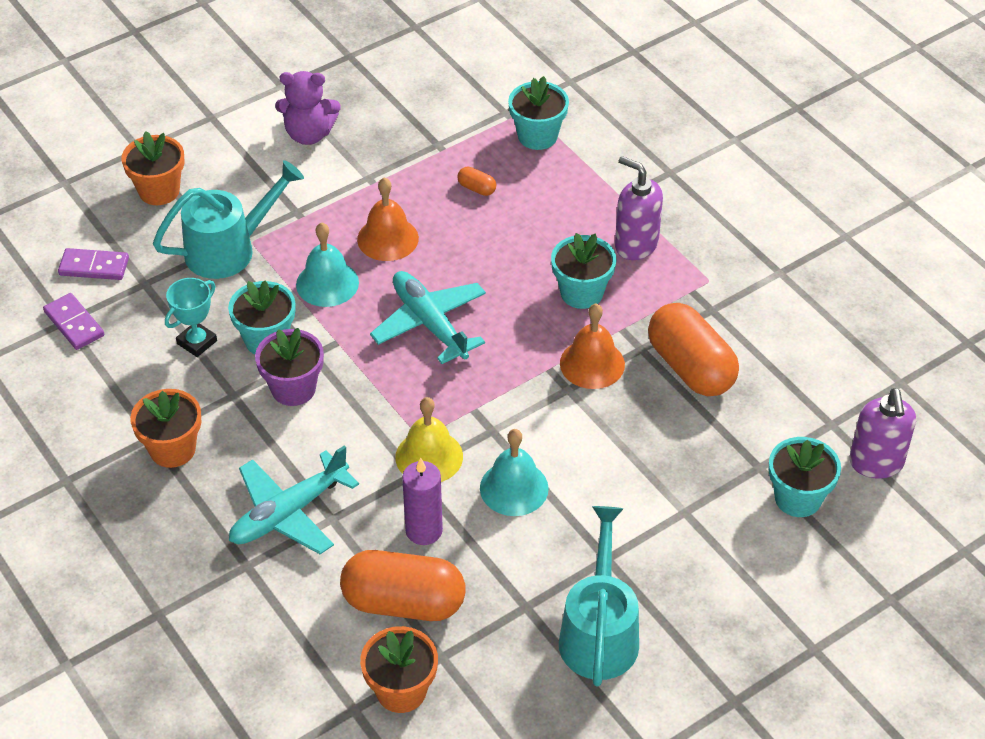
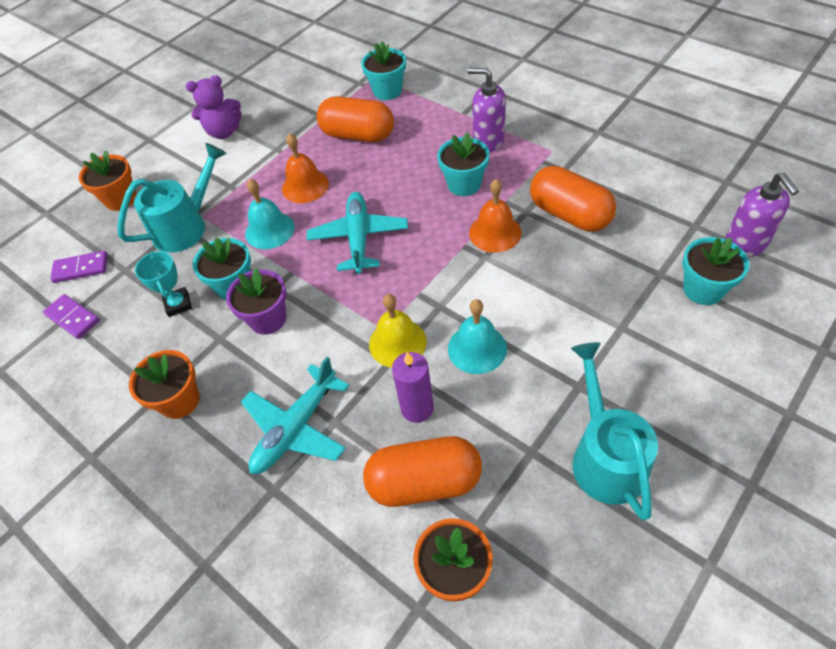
camera: 10 degrees left, 5 degrees up
turquoise trophy [165,278,217,357] -> turquoise trophy turned 45 degrees counterclockwise [135,251,192,317]
turquoise plane [370,271,486,364] -> turquoise plane turned 45 degrees clockwise [307,192,408,274]
orange capsule [457,167,496,196] -> orange capsule [317,96,394,142], size x2.46

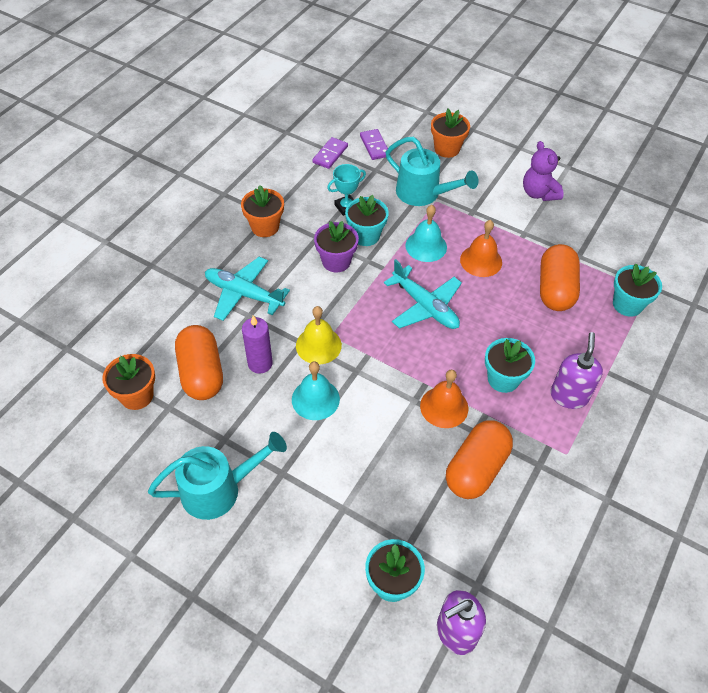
camera: 75 degrees right, 0 degrees up
turquoise plane [307,192,408,274] -> turquoise plane turned 60 degrees clockwise [384,259,462,329]

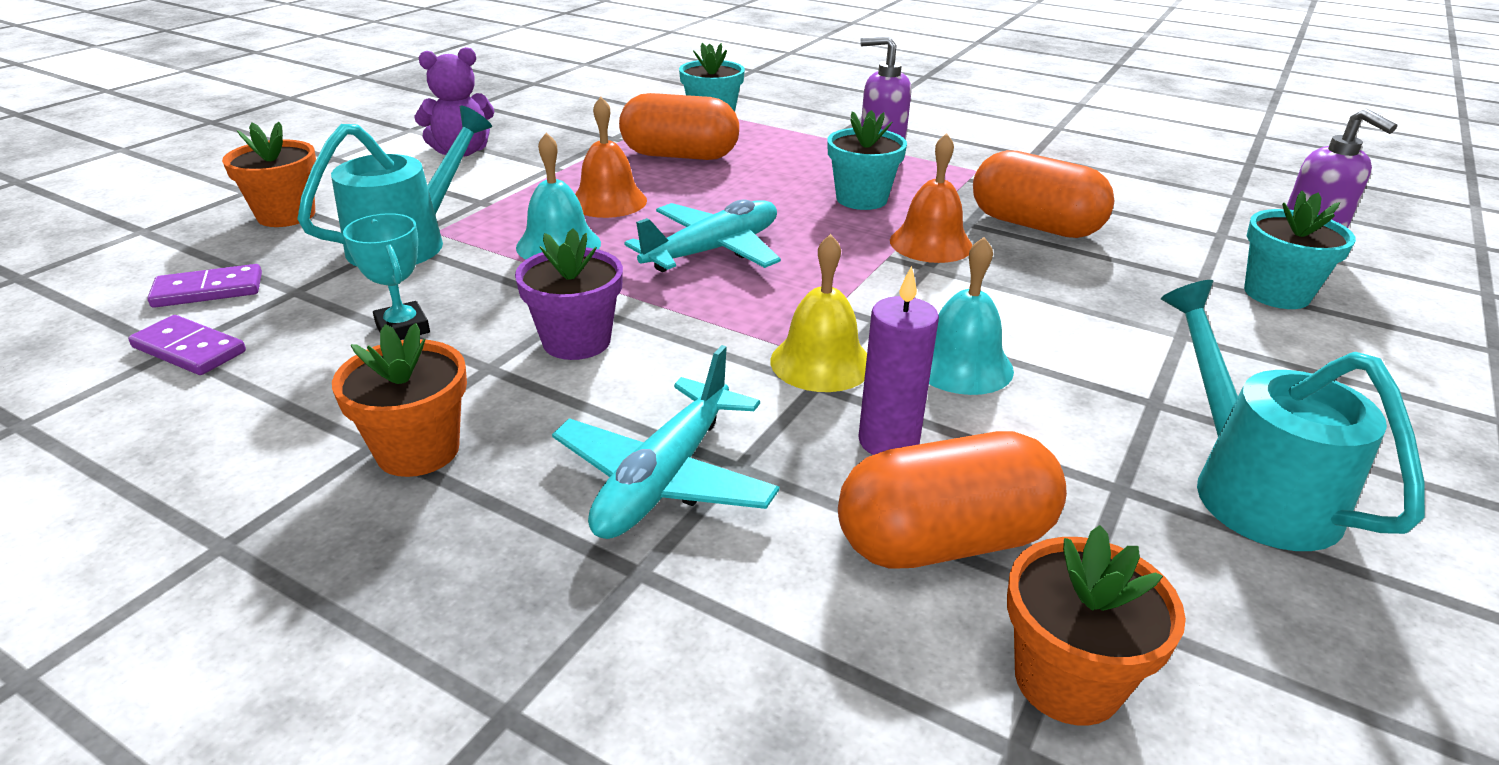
camera: 90 degrees left, 20 degrees down
turquoise flower pot [345,195,389,246] -> none

